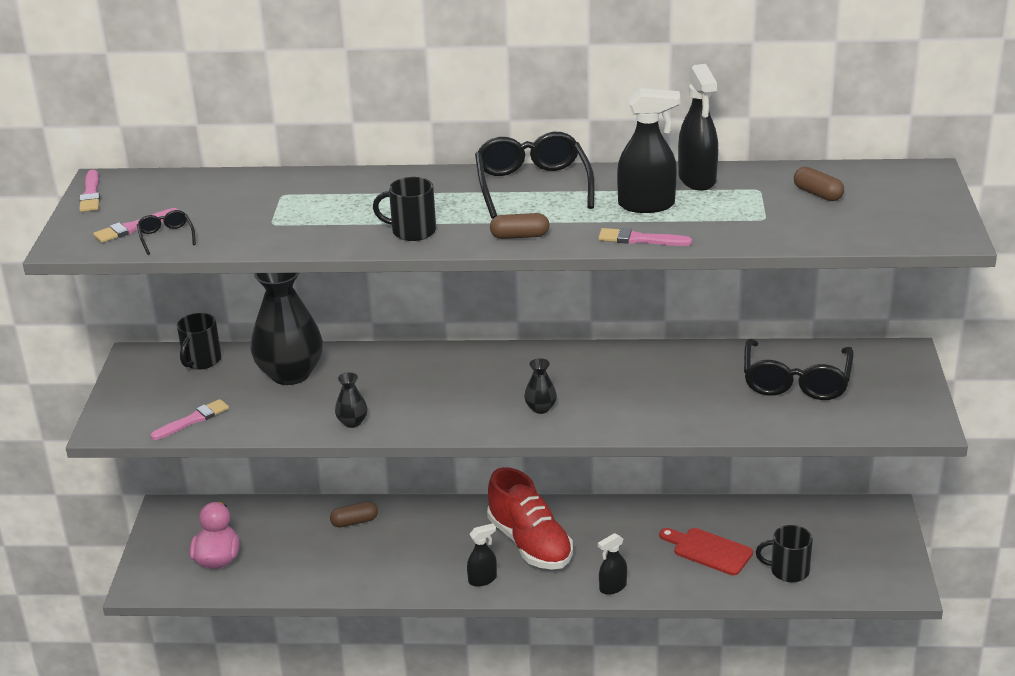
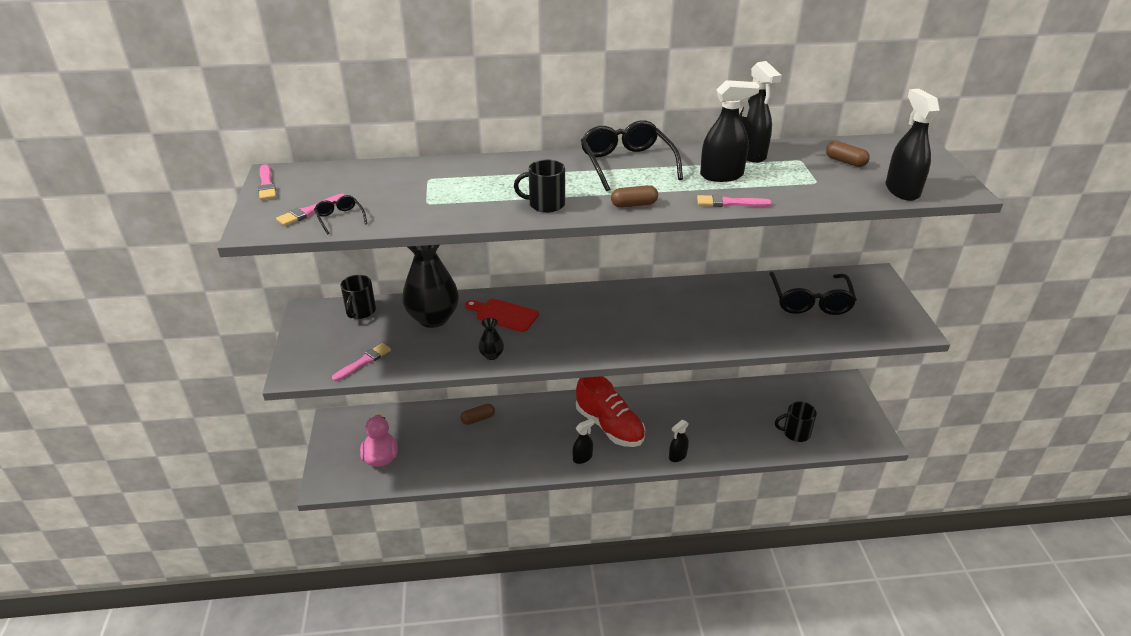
camera: 10 degrees left, 5 degrees up
black vase [524,358,557,414] -> none
red cutting board [659,528,753,575] -> red cutting board moved to [465,299,539,332]
none -> black spray bottle [885,89,940,201]

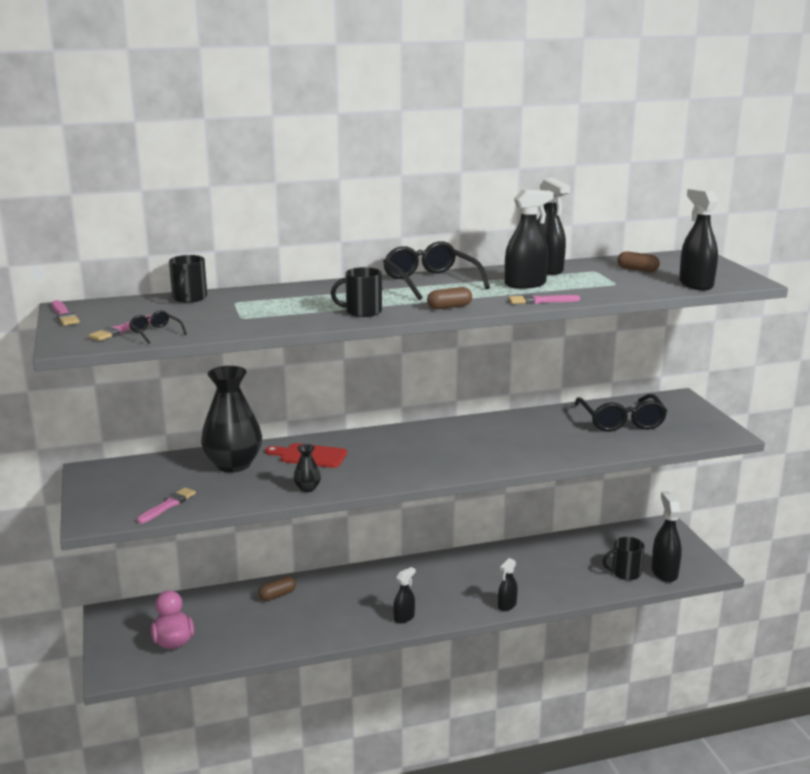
camera: 10 degrees left, 15 degrees down
black mug [340,275,376,319] -> black mug moved to [169,255,207,303]
red shoe [576,376,645,447] -> none
none -> black spray bottle [651,491,682,582]

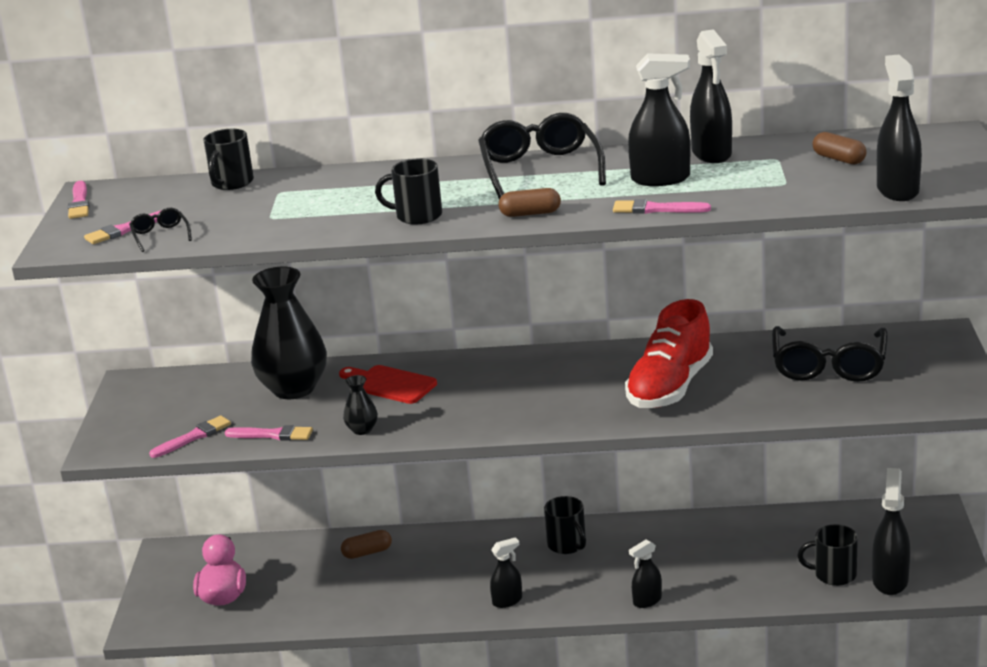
camera: 20 degrees right, 5 degrees up
none -> pink brush [225,425,313,441]
none -> black mug [544,496,586,554]
none -> red shoe [625,299,713,408]

